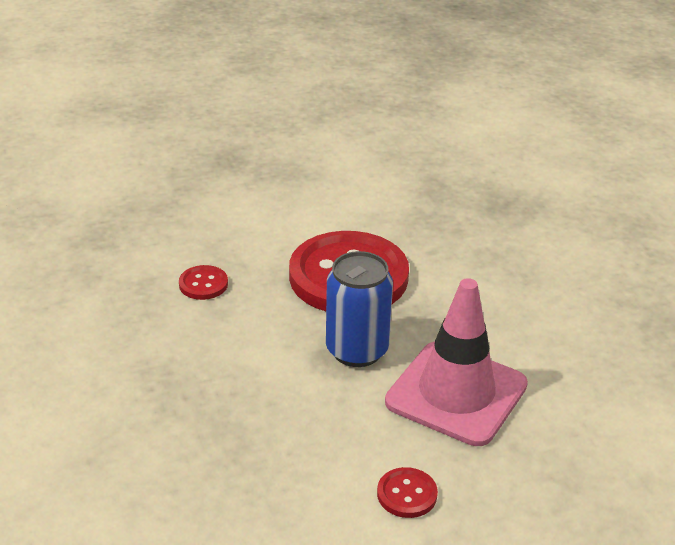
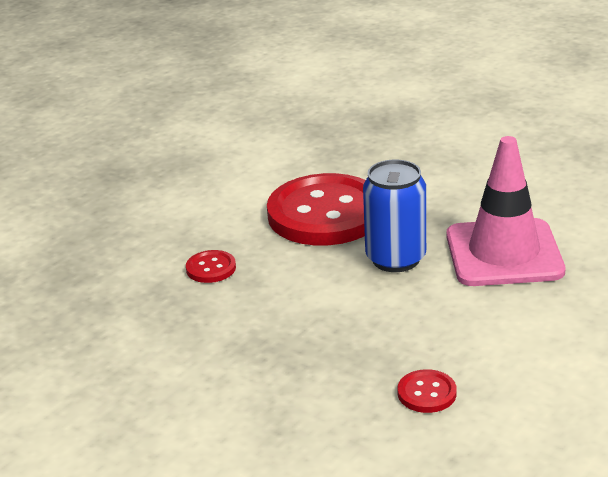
camera: 30 degrees left, 5 degrees down
red button [377,467,438,518] -> red button moved to [398,369,457,413]

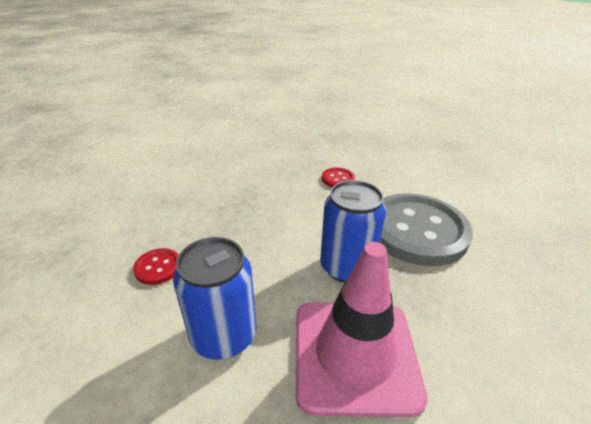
camera: 90 degrees right, 5 degrees up
red button [267,173,366,245] -> grey button [380,193,473,266]
none -> blue can [173,237,256,360]

